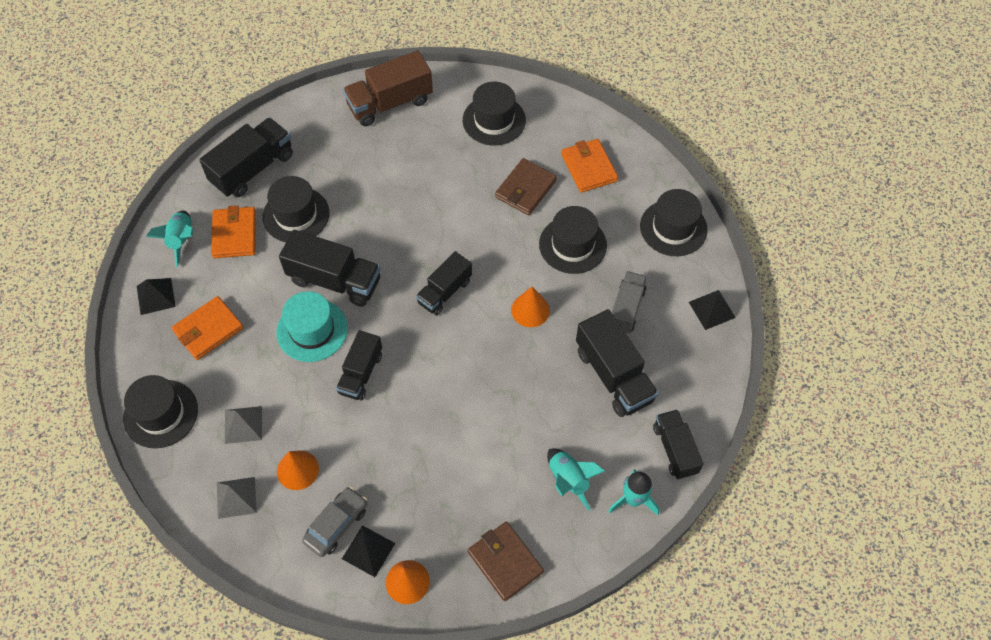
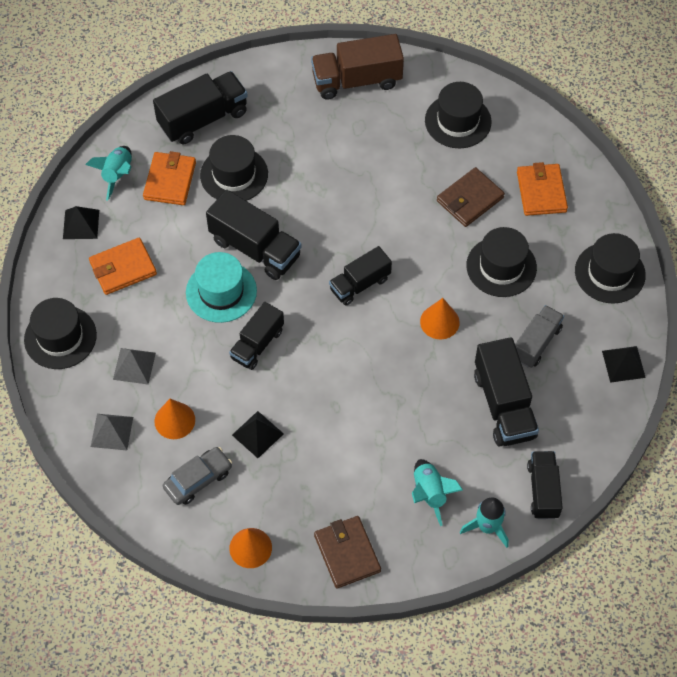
camera: 15 degrees right, 0 degrees up
black pyramid [342,525,395,577] -> black pyramid moved to [232,411,284,458]

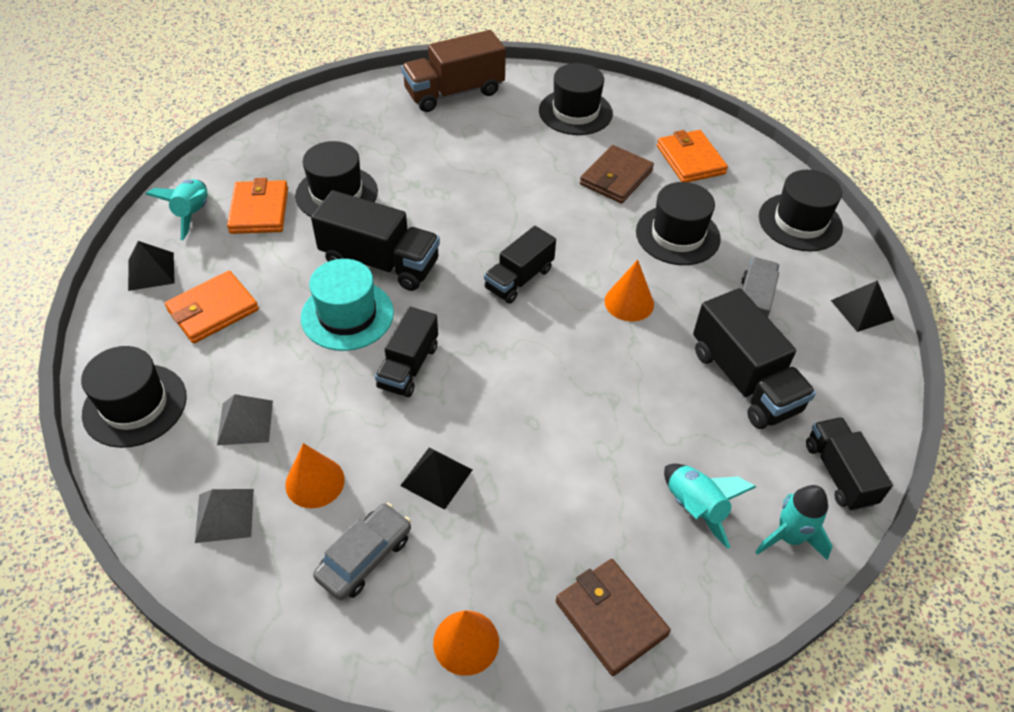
camera: 15 degrees left, 10 degrees down
black truck [153,71,248,144] -> none

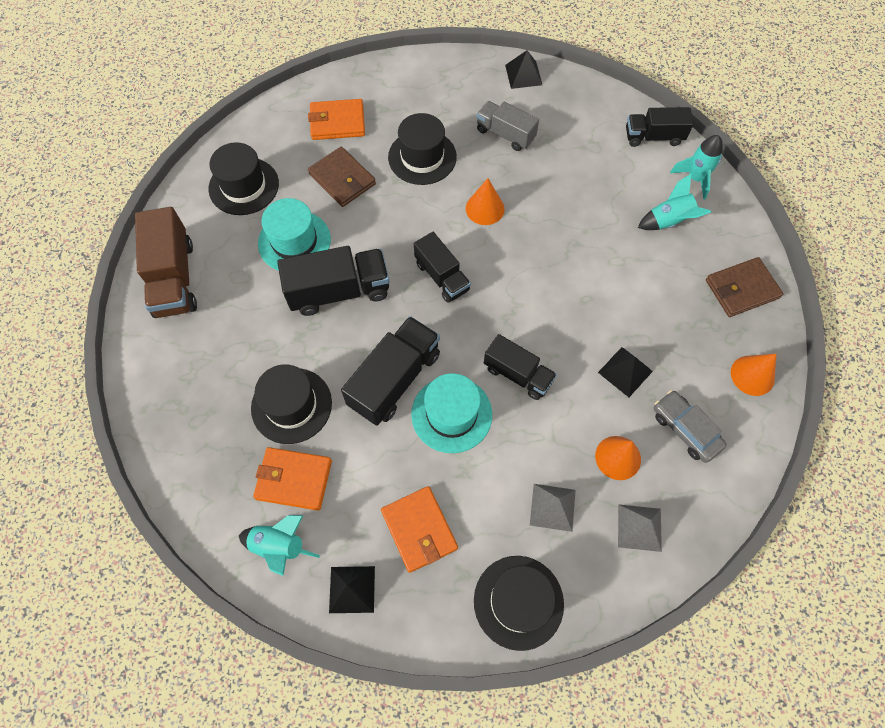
camera: 75 degrees left, 15 degrees up
black truck [693,288,816,429] -> black truck moved to [277,246,390,316]
black hat [759,170,843,251] -> none
none -> turquoise hat [258,198,331,271]

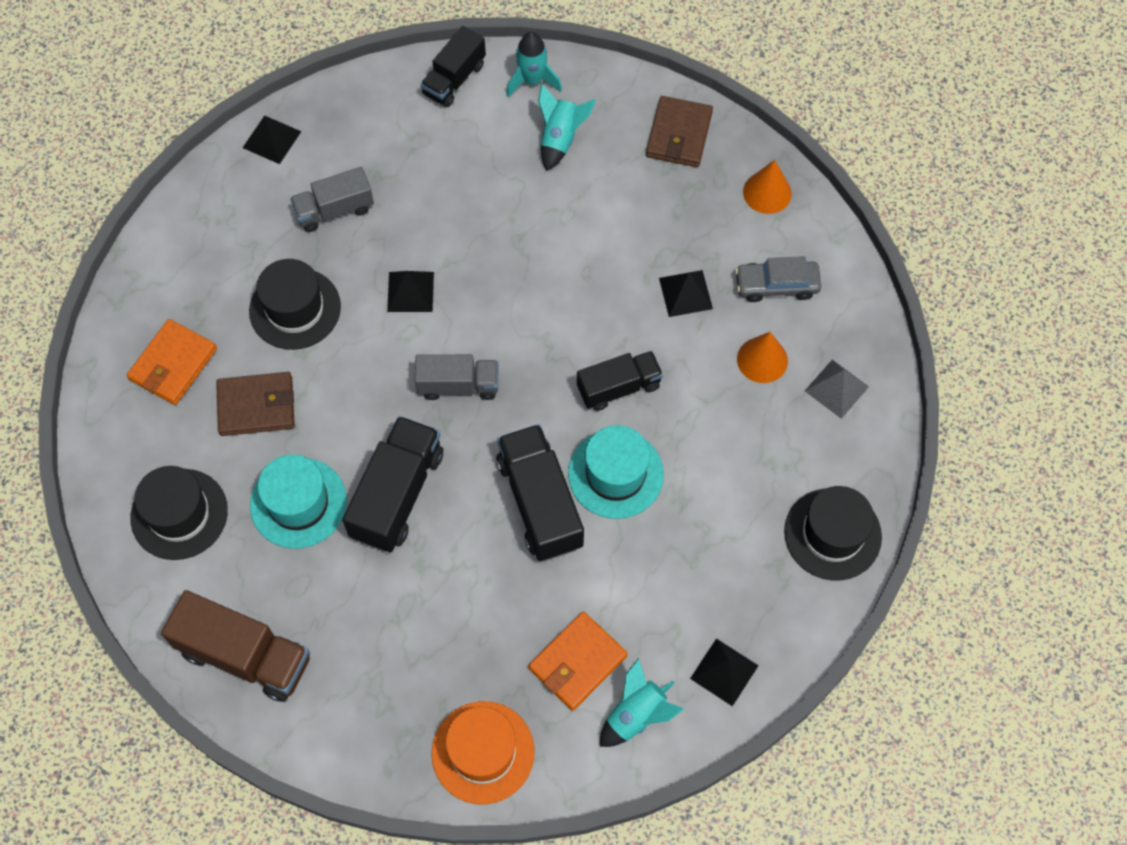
camera: 55 degrees left, 0 degrees up
black hat [251,365,332,444] -> none
orange wallet [381,486,458,573] -> none
black truck [414,232,471,303] -> grey truck [415,354,499,400]
orange cone [466,178,505,225] -> black pyramid [387,271,434,312]
grey pyramid [530,484,576,532] -> none
none -> orange hat [431,701,535,804]

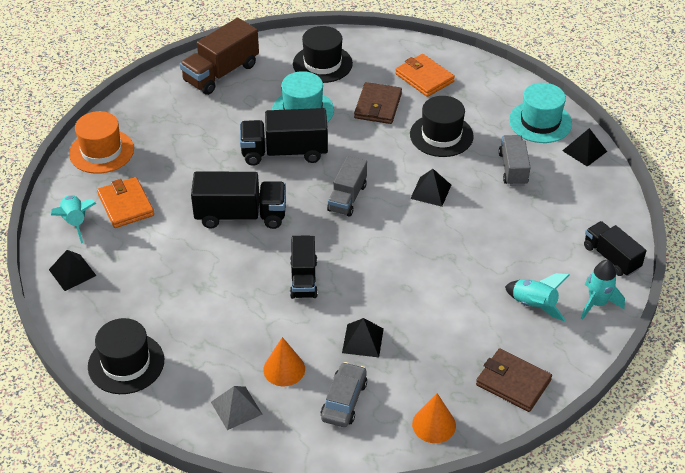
camera: 110 degrees right, 20 degrees down
black truck [342,416,443,553] -> black truck turned 135 degrees clockwise [240,108,328,166]
turquoise hat [568,425,664,519] -> turquoise hat moved to [509,83,572,143]

